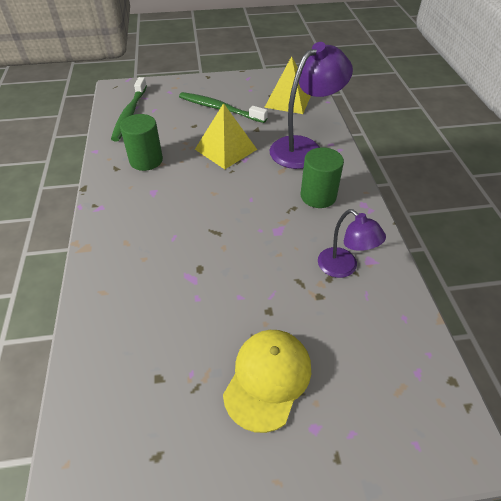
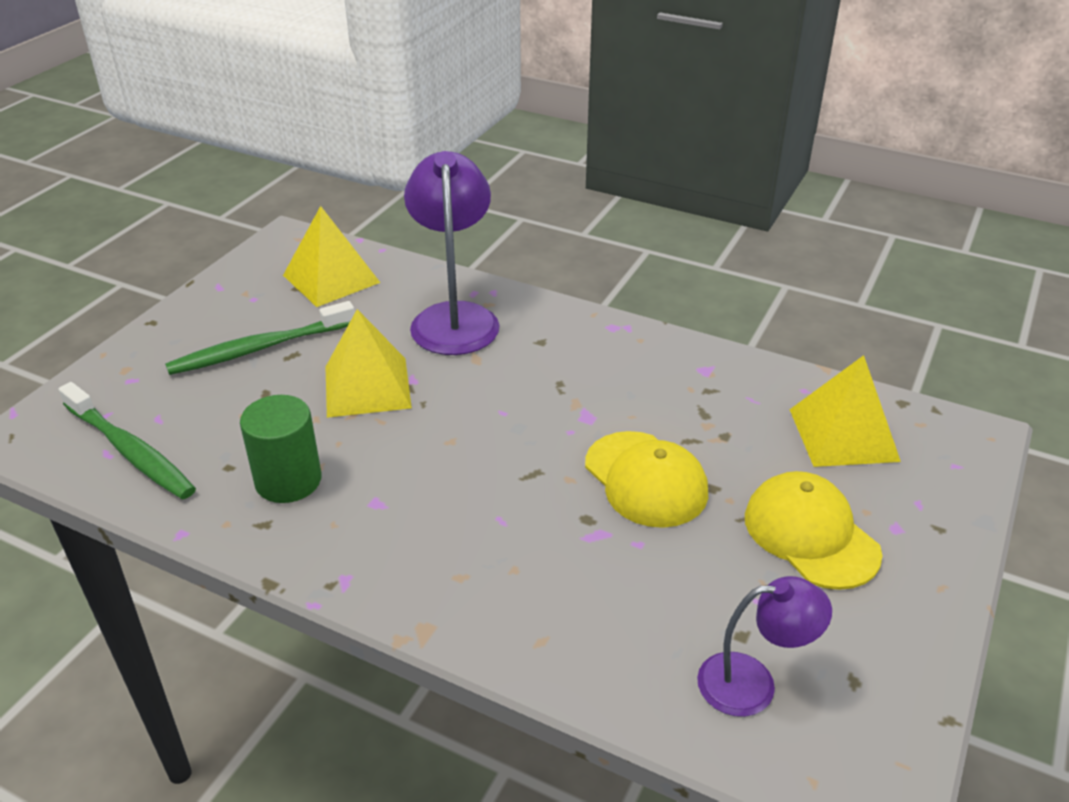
camera: 55 degrees left, 10 degrees down
green cylinder [301,147,344,208] -> none
purple lamp [318,209,386,278] -> purple lamp moved to [697,576,832,717]
none -> yellow cap [585,431,708,528]
none -> yellow pyramid [790,355,901,467]

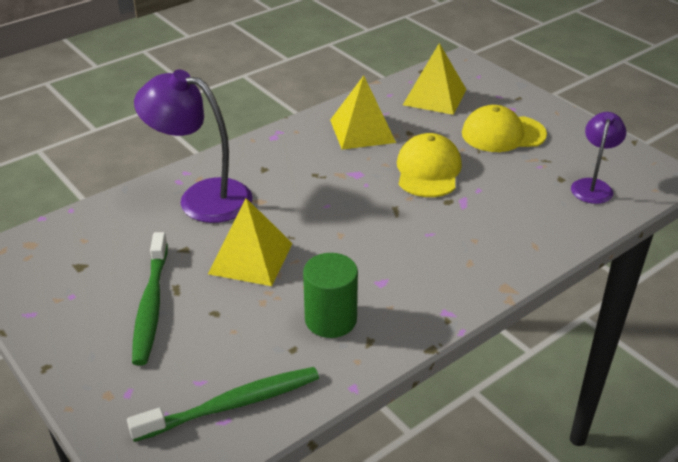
camera: 65 degrees left, 0 degrees up
yellow pyramid [283,206,380,307] -> yellow pyramid moved to [330,75,396,150]
yellow cap [585,431,708,528] -> yellow cap turned 75 degrees counterclockwise [397,133,462,197]

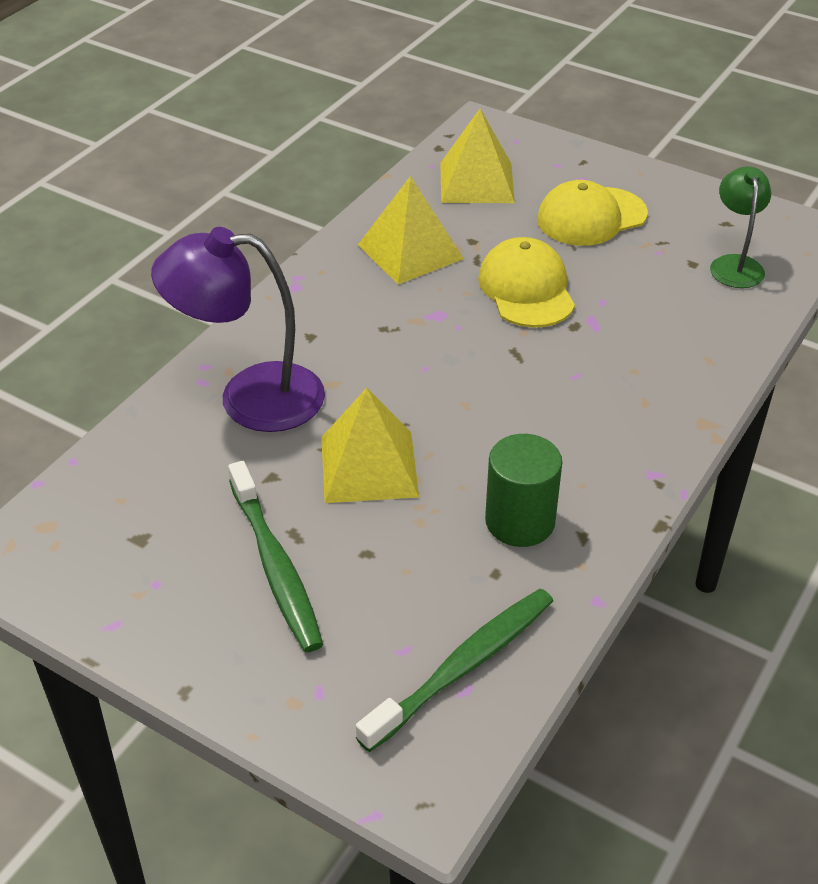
camera: 20 degrees left, 5 degrees up
purple lamp [571,112,626,204] -> green lamp [710,166,771,288]

